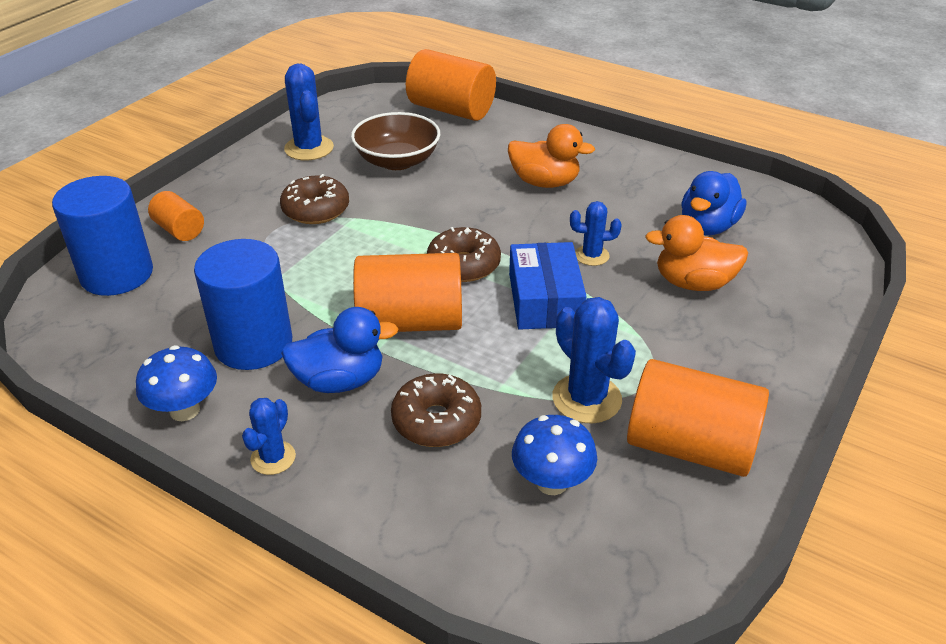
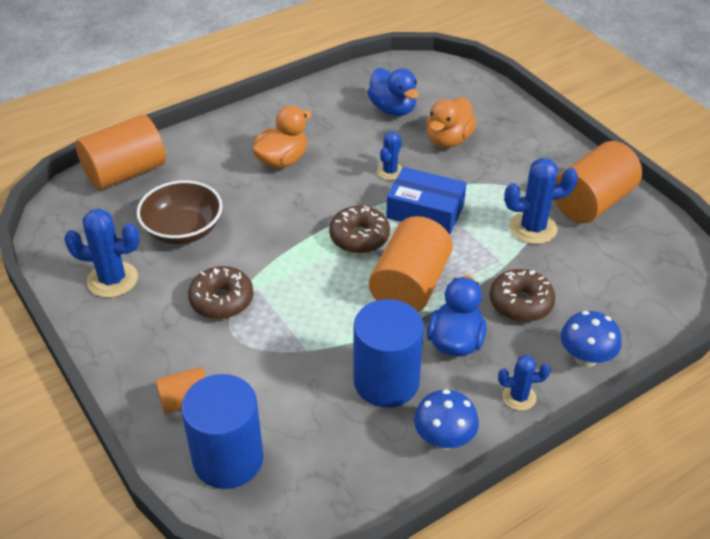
camera: 65 degrees left, 5 degrees up
blue cactus [242,398,296,475] -> blue cactus turned 45 degrees counterclockwise [498,355,551,411]
blue mushroom [512,415,597,495] -> blue mushroom moved to [561,311,622,367]

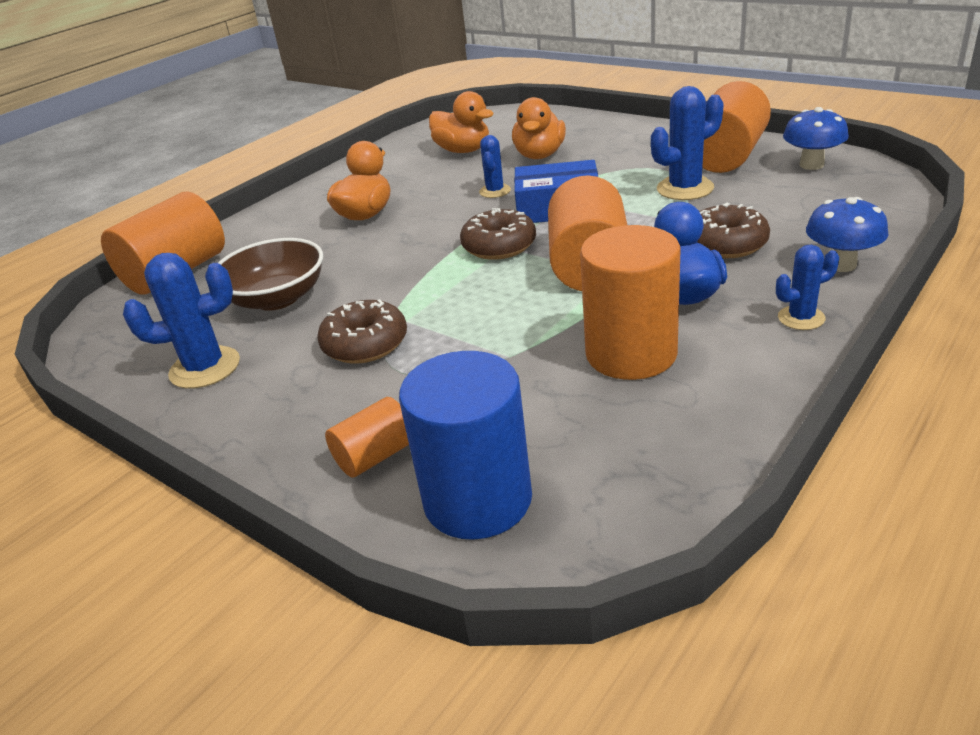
camera: 15 degrees left, 10 degrees down
blue cylinder [354,299,424,408] -> orange cylinder [580,225,680,380]
blue duck [367,68,419,116] -> orange duck [429,91,494,153]
blue mushroom [414,389,479,450] -> blue mushroom moved to [783,107,849,170]

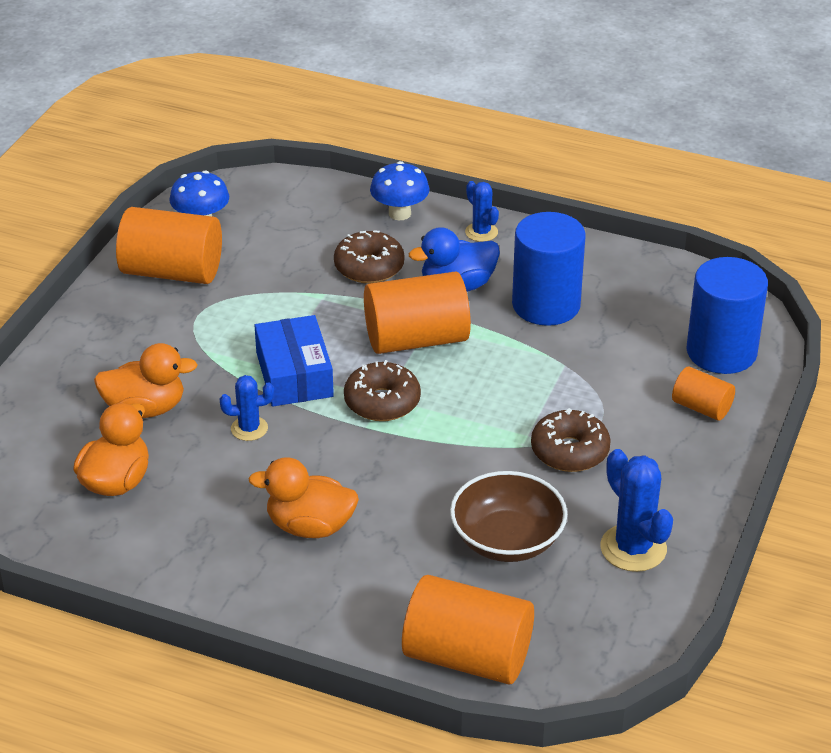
camera: 110 degrees left, 5 degrees up
orange cylinder [580,225,680,380] -> blue cylinder [512,212,586,326]
blue cactus [651,86,724,200] -> none

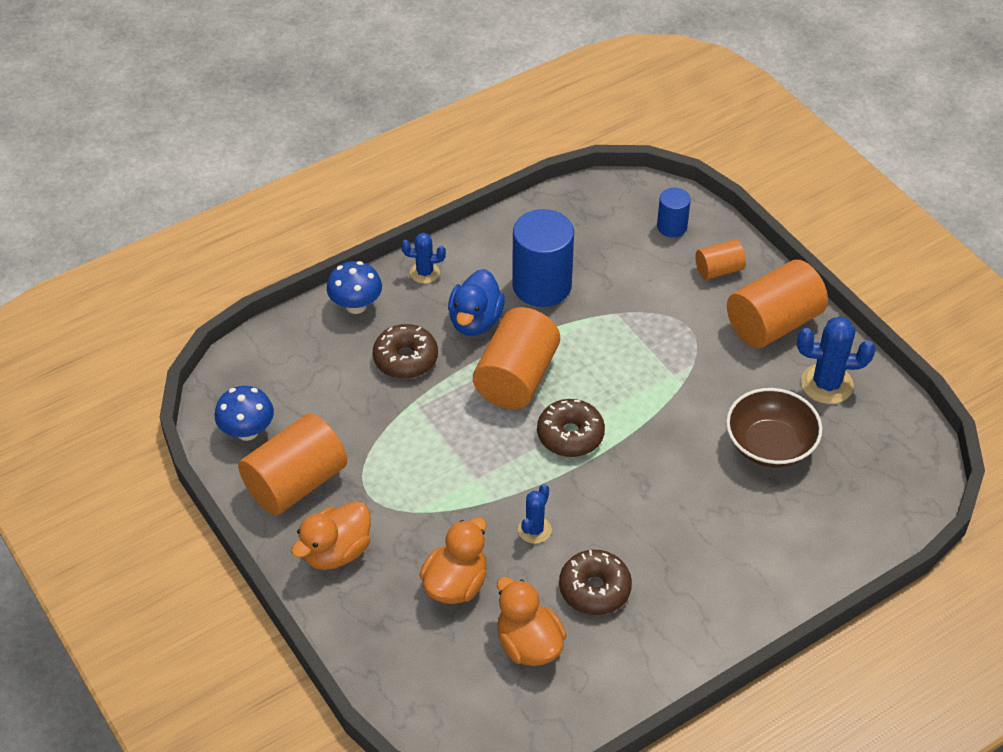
camera: 55 degrees left, 10 degrees up
orange duck [248,457,359,538] -> orange duck moved to [291,501,371,570]
blue box [254,315,334,407] -> none
orange cylinder [402,575,534,685] -> orange cylinder moved to [727,260,828,348]
brown donut [531,408,611,472] -> brown donut moved to [559,549,632,615]
blue cylinder [687,257,768,374] -> blue cylinder [657,187,691,237], size x0.53

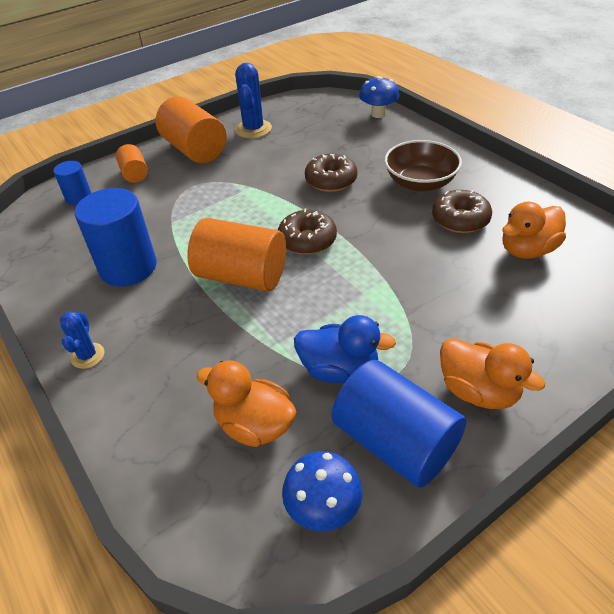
camera: 90 degrees left, 5 degrees down
orange cylinder [238,413,347,515] -> blue cylinder [332,360,466,488]
blue mushroom [327,261,382,314] -> blue mushroom moved to [359,76,399,118]
brown donut [373,324,438,379] -> brown donut moved to [305,154,358,192]
orange duck [420,517,487,604] -> orange duck moved to [196,360,296,447]
blue duck [448,269,505,336] -> blue duck moved to [294,315,396,383]
blue cactus [518,484,552,544] -> none
brown bowl [726,388,822,468] -> brown bowl moved to [384,140,462,191]

